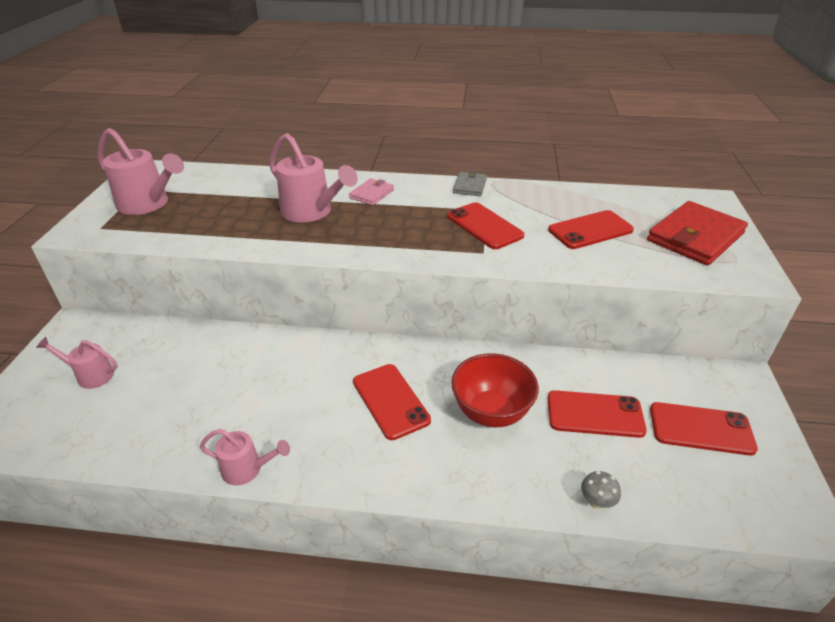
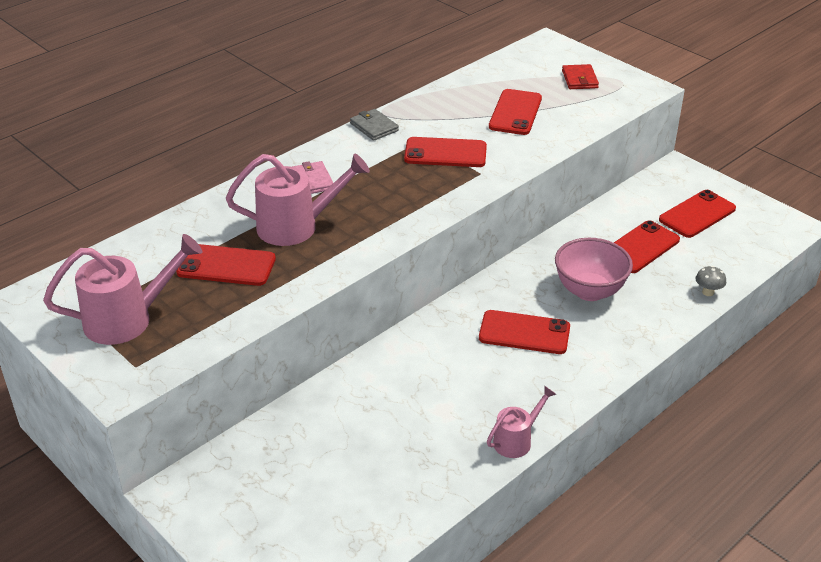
camera: 50 degrees left, 0 degrees up
pink watering can [36,337,118,389] -> none
red bowl [451,353,539,427] -> pink bowl [555,238,633,301]
red wallet [647,201,748,265] -> red wallet [562,64,599,89], size x0.51
none -> red phone [176,244,276,286]

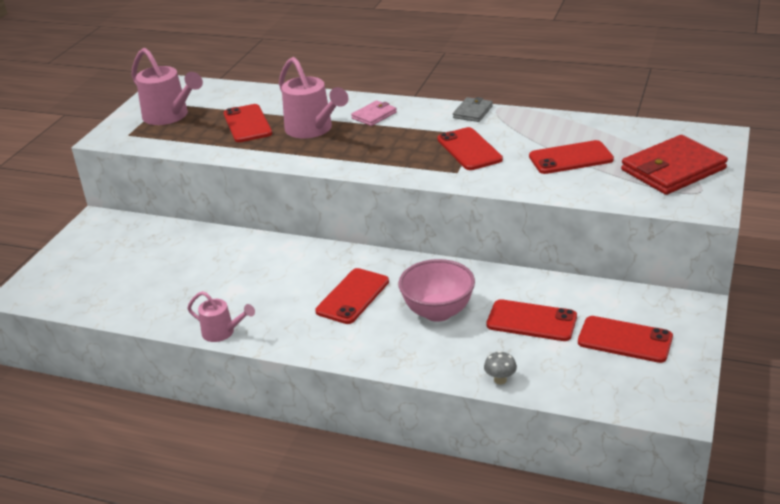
camera: 65 degrees right, 5 degrees down
red phone [479,310,570,354] -> red phone turned 45 degrees clockwise [315,268,389,324]
red wallet [562,64,599,89] -> red wallet [621,135,728,195], size x1.97

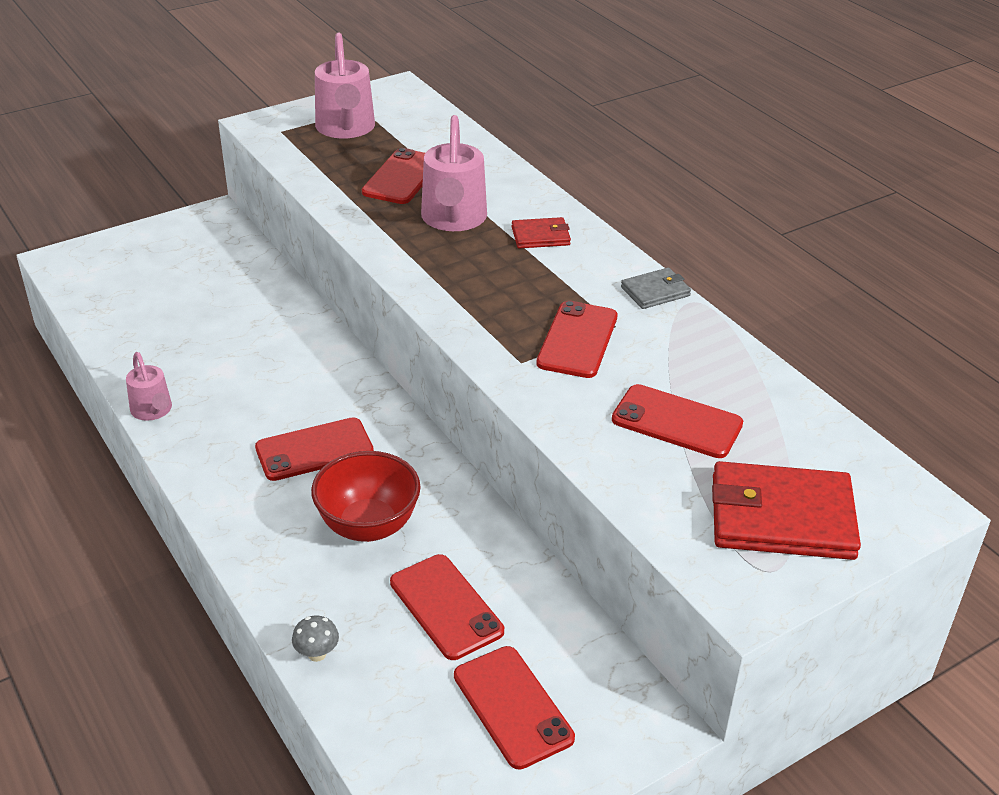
camera: 35 degrees right, 5 degrees up
pink wallet [351,100,397,126] -> red wallet [512,217,571,248]
pink bowl [398,259,475,322] -> red bowl [311,451,421,542]

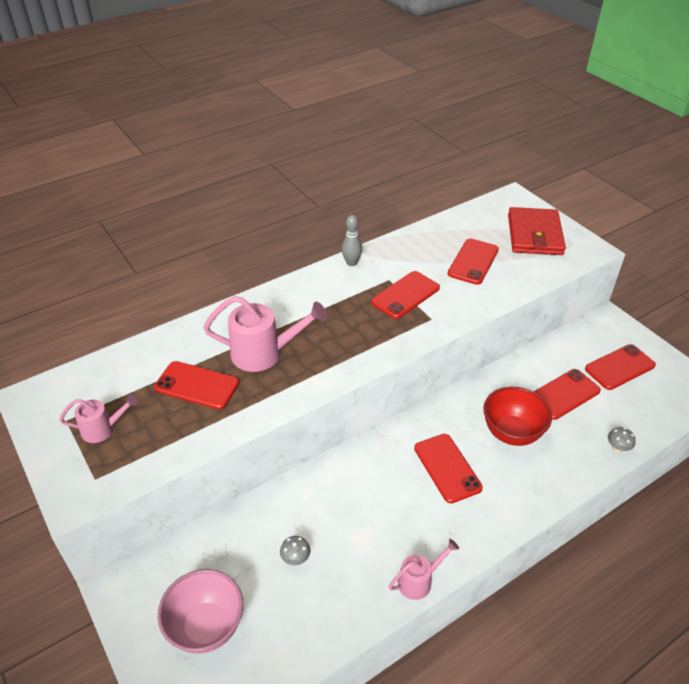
camera: 90 degrees left, 5 degrees up
pink watering can [315,33,375,138] -> pink watering can [60,395,138,443], size x0.58
red wallet [512,217,571,248] -> none
red phone [536,301,618,378] -> red phone turned 60 degrees counterclockwise [371,271,440,319]
grey wallet [621,268,691,309] -> grey bowling pin [342,215,362,266]
none -> pink bowl [158,569,243,654]
none -> grey mushroom [280,536,310,565]

